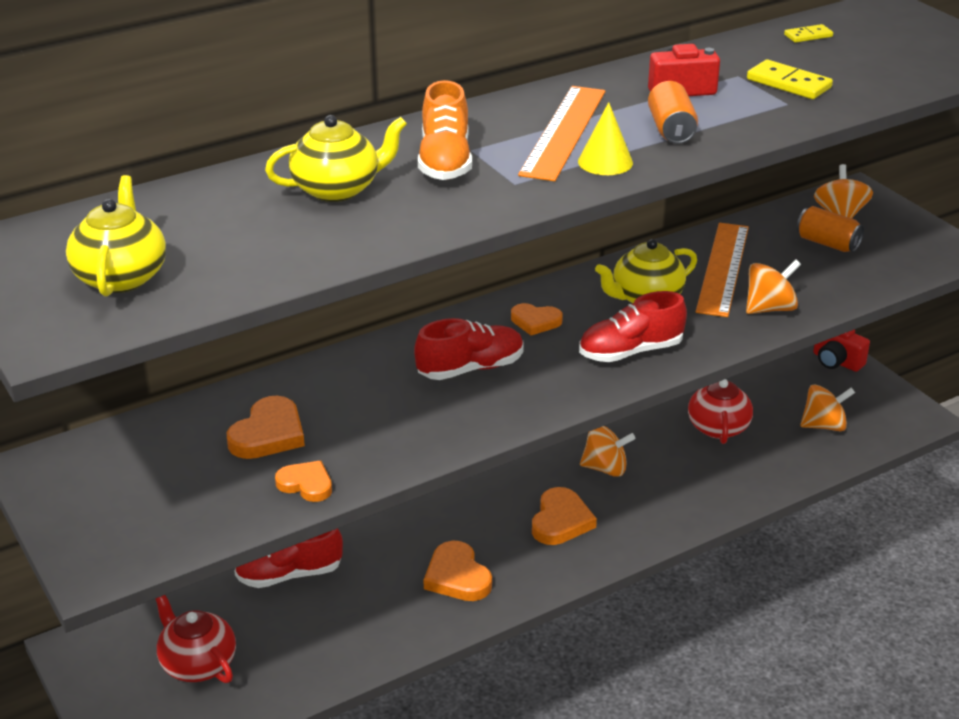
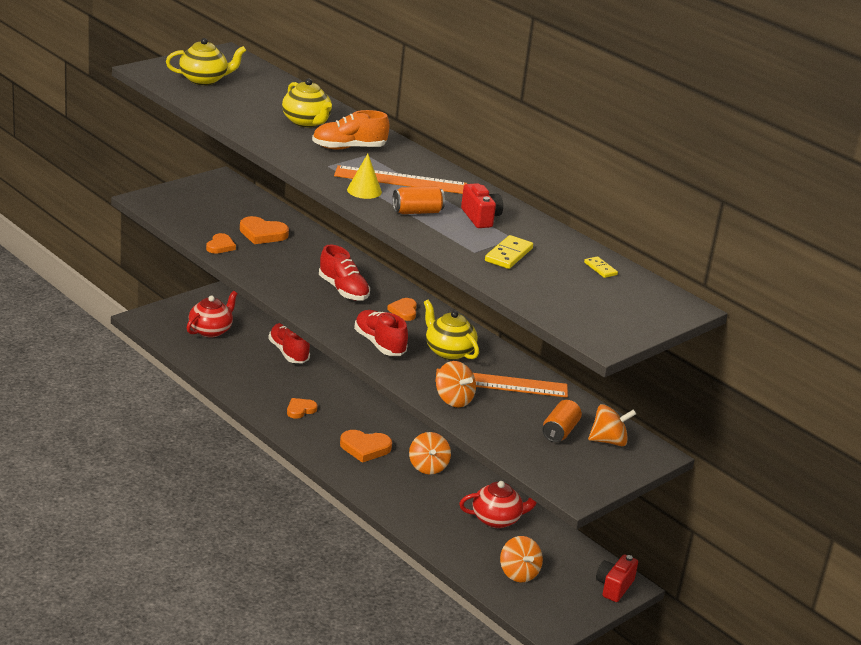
camera: 75 degrees right, 5 degrees down
orange heart [424,541,492,601] -> orange heart [287,398,317,419], size x0.66

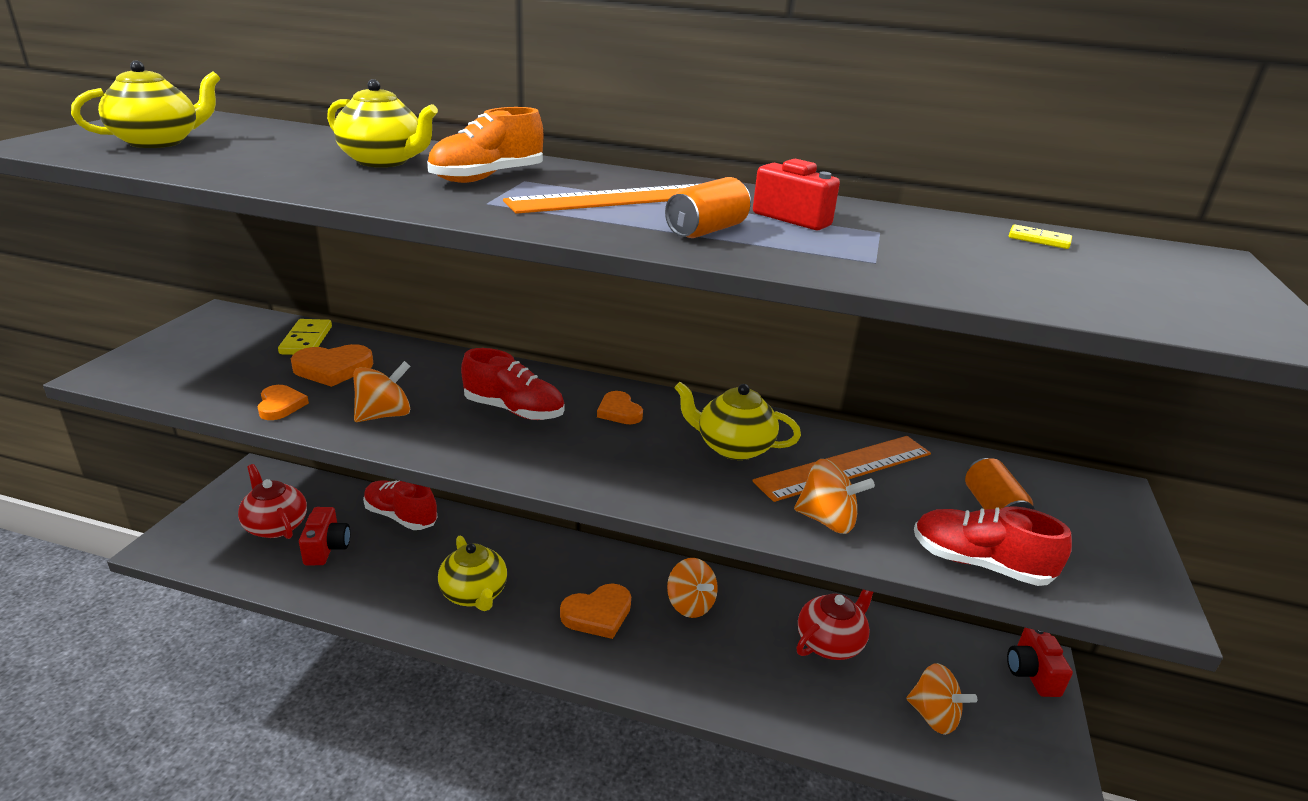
camera: 30 degrees left, 0 degrees up
red teapot [187,291,238,338] -> red teapot turned 45 degrees counterclockwise [238,464,307,539]
orange heart [287,398,317,419] -> yellow teapot [438,535,507,611]
yellow cone [347,154,382,199] -> none
red shoe [354,310,408,356] -> red shoe moved to [914,506,1072,586]
yellow domino [485,235,533,269] -> yellow domino moved to [278,319,332,355]
orange spinning top [588,404,636,446] -> orange spinning top moved to [353,361,410,422]
none -> red camera [299,507,350,565]

